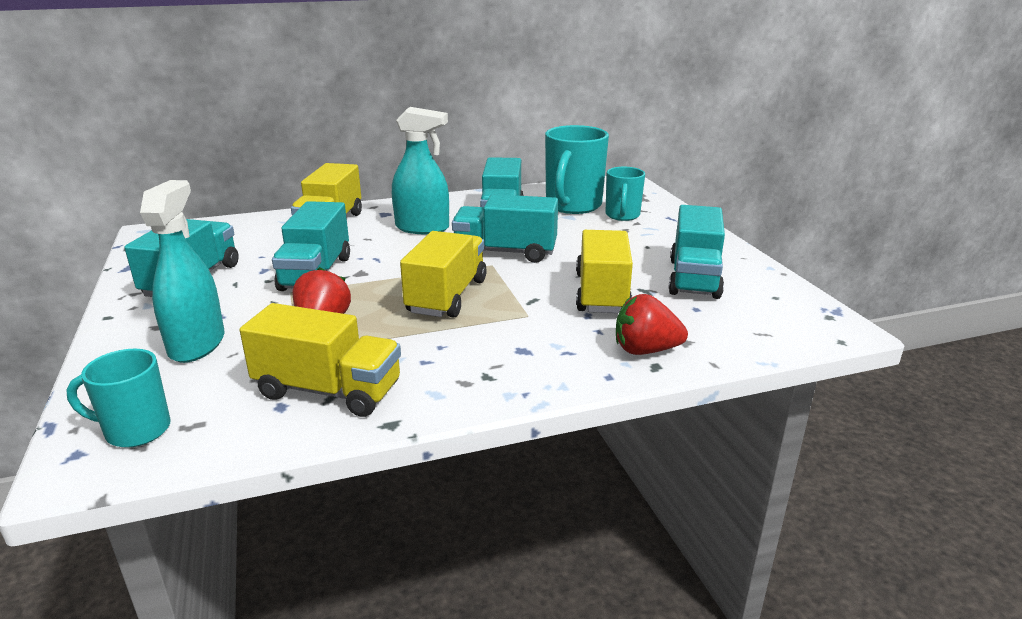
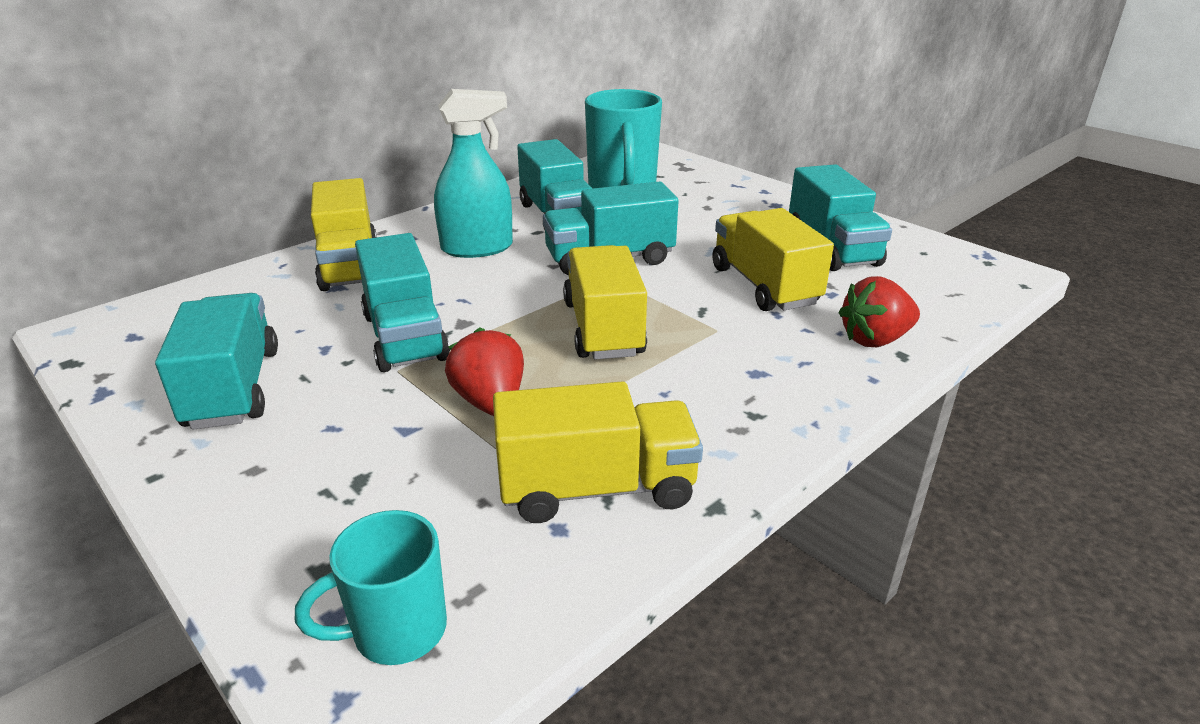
camera: 25 degrees left, 5 degrees up
turquoise spray bottle [140,180,225,363] -> none
turquoise mug [605,167,645,221] -> none

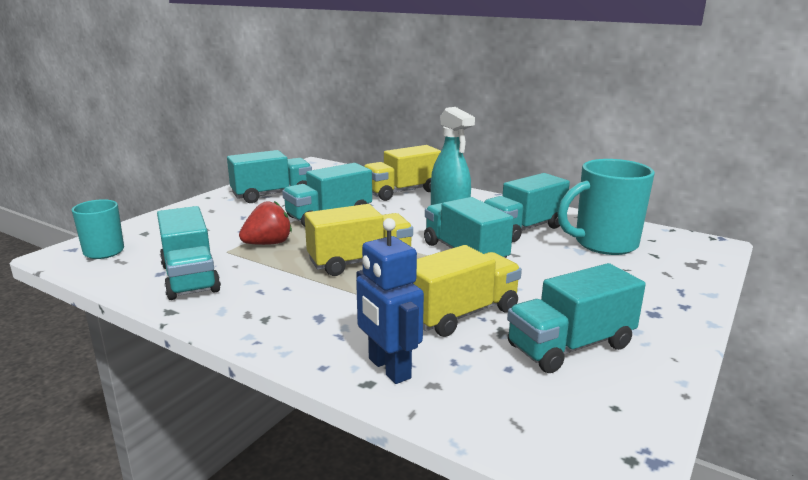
camera: 75 degrees right, 10 degrees down
yellow truck [493,381,703,523] -> turquoise truck [157,206,221,300]
red strawberry [839,276,920,347] -> blue robot [356,218,424,384]

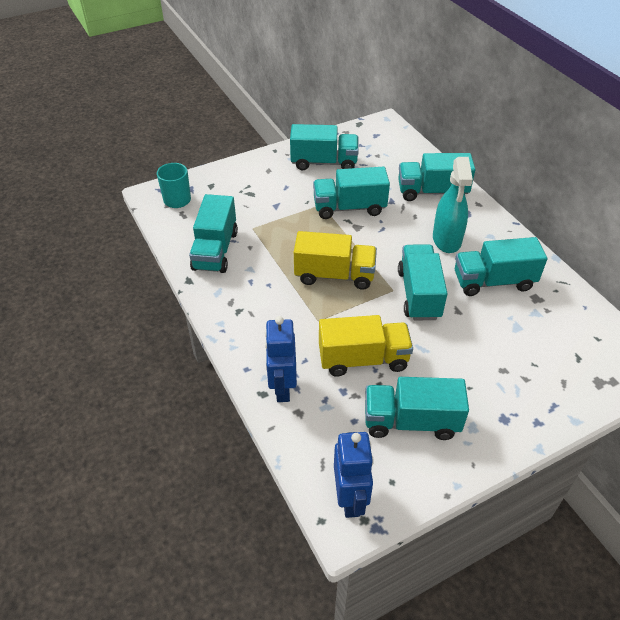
camera: 30 degrees right, 25 degrees up
red strawberry [239,201,292,245] -> none
yellow truck [364,145,441,201] -> turquoise truck [398,153,476,201]
turquoise mug [557,159,655,255] -> none
none -> blue robot [334,432,374,518]

